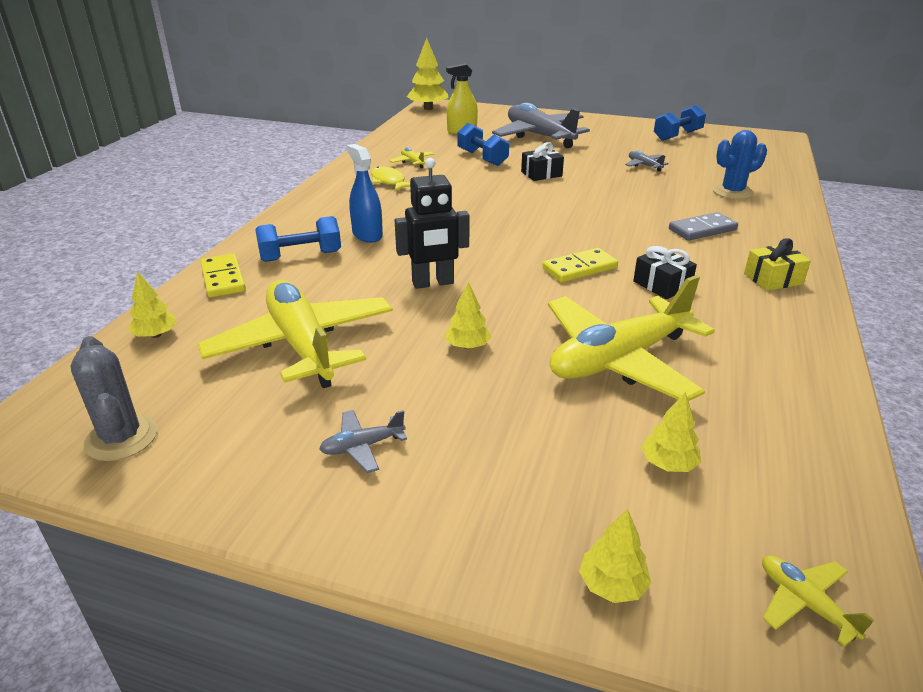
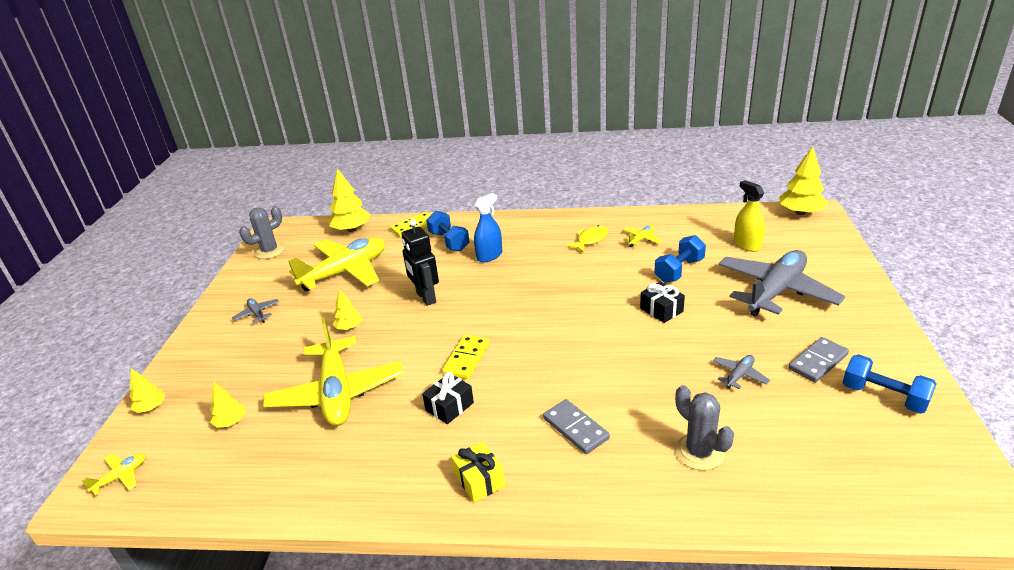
camera: 80 degrees right, 0 degrees up
yellow tree [128,271,177,338] -> yellow tree [329,168,371,232], size x1.77
yellow domino [542,248,618,282] -> yellow domino turned 60 degrees clockwise [442,335,489,379]
yellow plane [548,275,715,401] -> yellow plane turned 150 degrees counterclockwise [263,318,404,426]
blue cactus [713,130,767,199] -> grey cactus [675,385,734,470]
none -> grey domino [788,337,849,383]

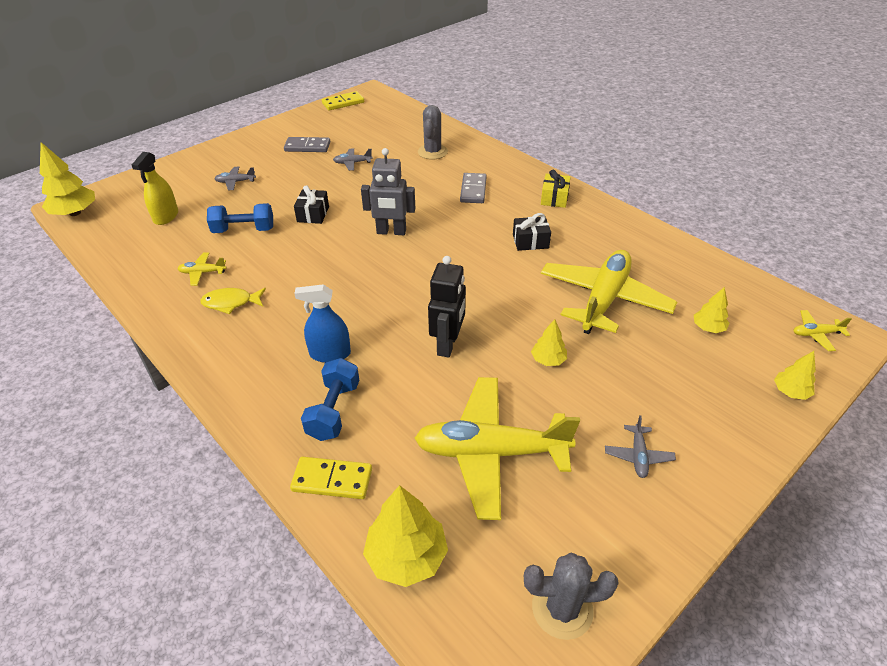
camera: 140 degrees left, 10 degrees up
yellow domino [442,335,489,379] -> yellow domino moved to [322,91,364,111]
grey plane [719,250,845,317] -> grey plane [214,167,256,190], size x0.41
blue dumbbell [843,354,937,414] -> none
none -> grey robot [361,148,415,235]

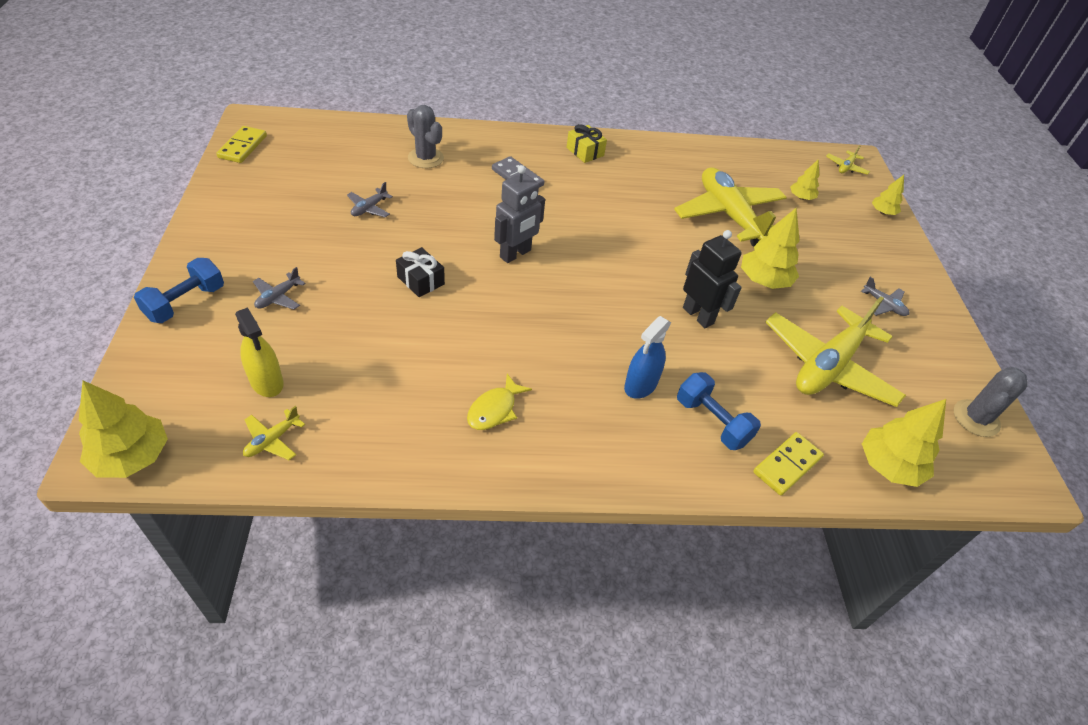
camera: 55 degrees left, 5 degrees up
yellow plane [177,252,227,286] -> yellow plane moved to [243,406,305,460]
blue dumbbell [207,203,273,233] -> blue dumbbell moved to [134,258,224,323]
grey domino [284,137,330,152] -> none
black gift [513,213,551,251] -> none
yellow tree [531,319,567,366] -> yellow tree [741,208,800,289], size x1.77

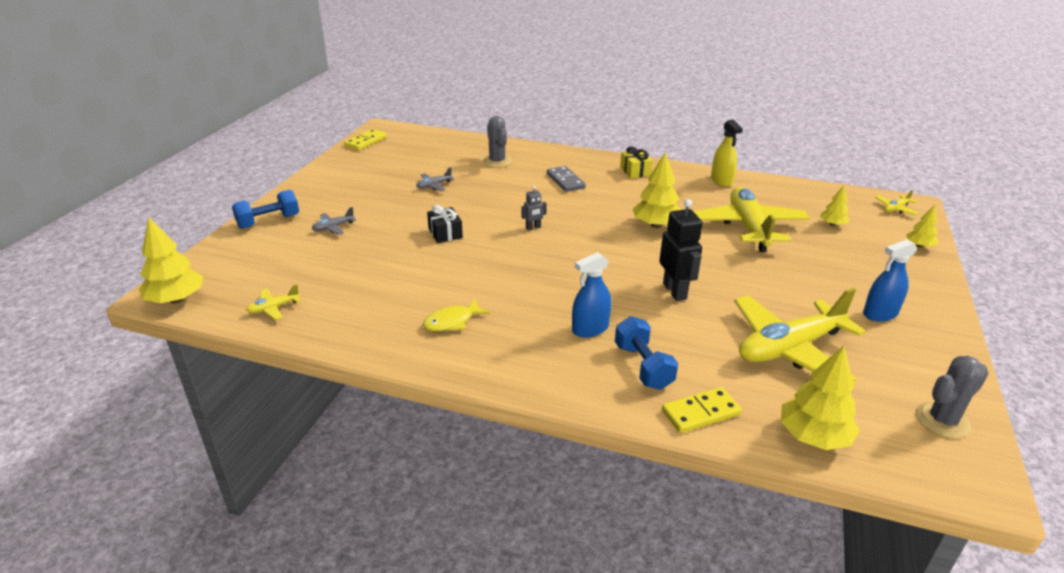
camera: 25 degrees right, 15 degrees down
yellow spray bottle [235,307,283,397] -> yellow spray bottle moved to [711,120,743,187]
grey robot [494,165,545,263] -> grey robot [521,186,547,230], size x0.52
yellow tree [741,208,800,289] -> yellow tree moved to [633,152,681,228]
grey plane [861,277,909,316] -> blue spray bottle [863,239,917,322]

